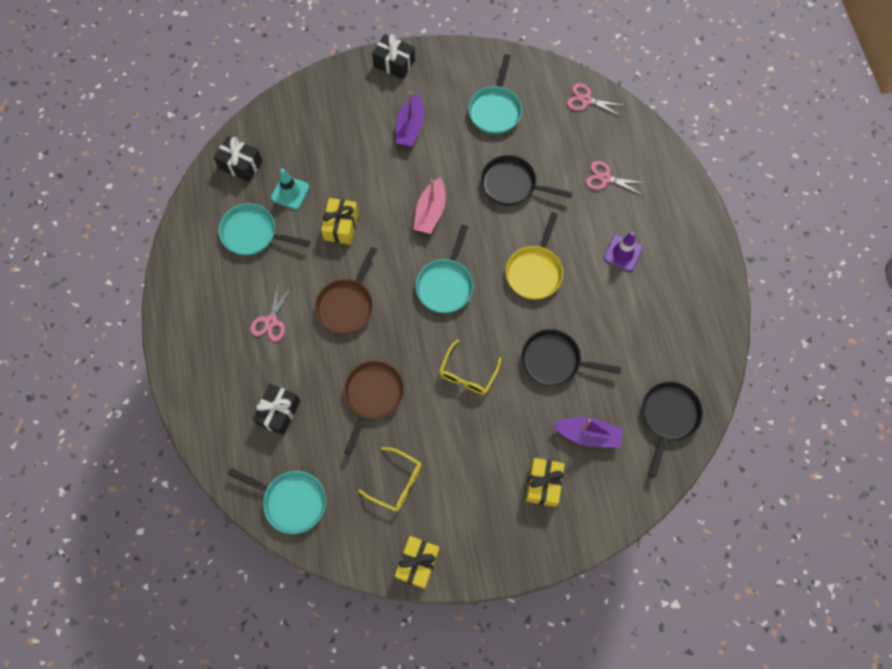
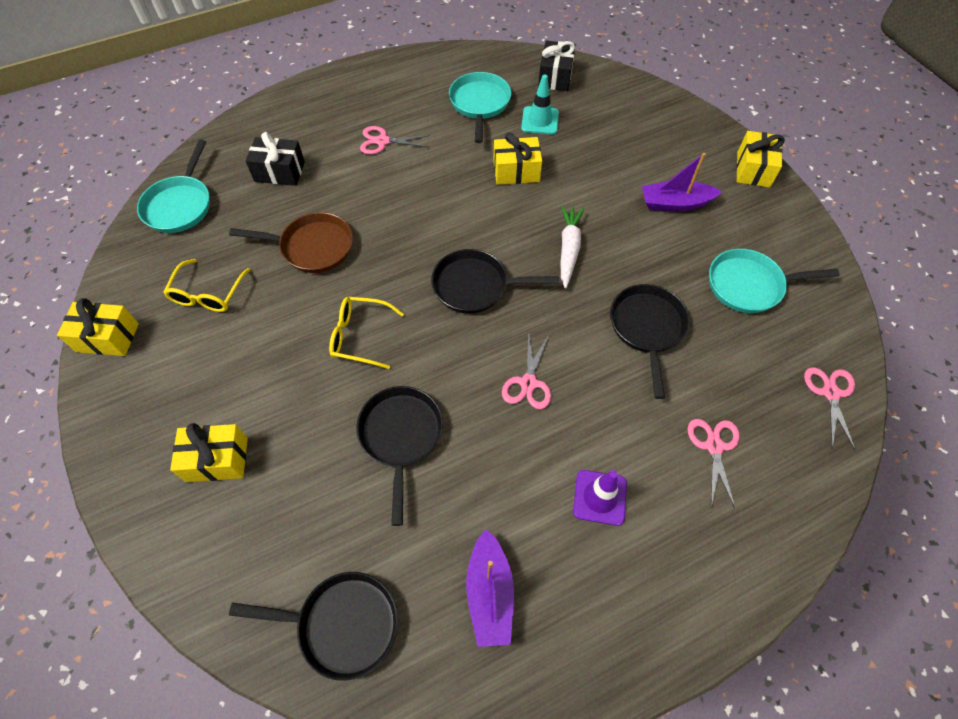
camera: 75 degrees right, 10 degrees down
brown pan [315,247,377,334] -> none
black gift [372,34,415,79] -> yellow gift [736,131,785,188]
pink boat [413,177,446,234] -> white carrot [561,205,585,288]
turquoise pan [416,225,473,313] -> black pan [431,249,559,314]
yellow pan [506,212,563,300] -> pink scissors [502,331,551,409]
purple boat [553,417,623,448] -> purple boat moved to [466,529,514,647]

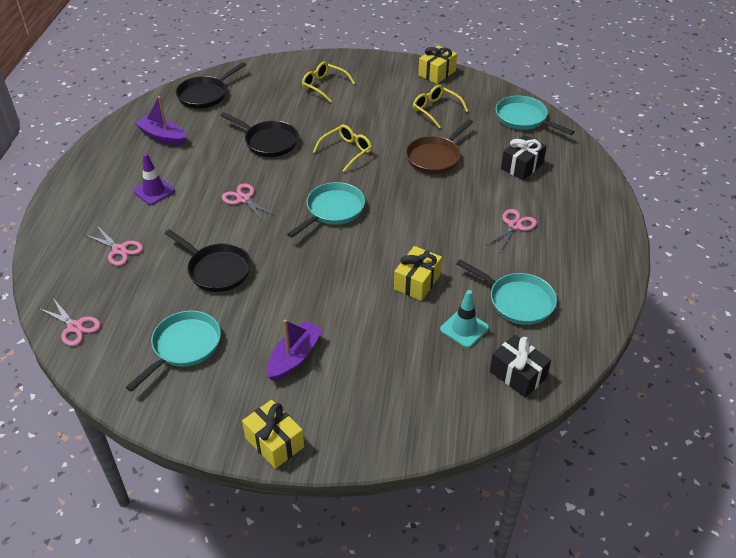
camera: 125 degrees right, 15 degrees down
yellow gift [170,423,248,482] -> yellow glasses [302,62,355,103]
black pan [431,249,559,314] -> turquoise pan [287,182,365,238]
white carrot [561,205,585,288] -> none

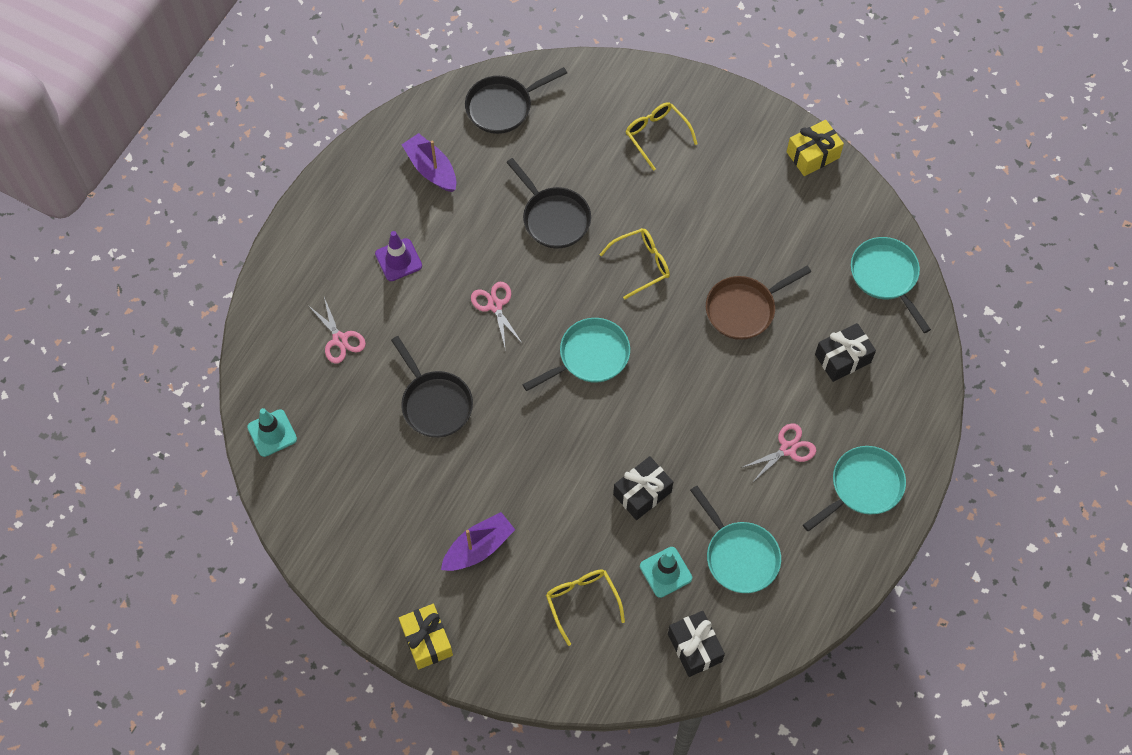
camera: 20 degrees right, 20 degrees up
pink scissors [38,298,101,346] -> turquoise traffic cone [247,408,297,457]
turquoise pan [126,310,221,392] -> turquoise pan moved to [803,446,906,532]
yellow gift [394,246,442,301] -> black gift [613,456,673,520]
yellow glasses [413,85,468,128] -> yellow glasses moved to [546,569,625,646]

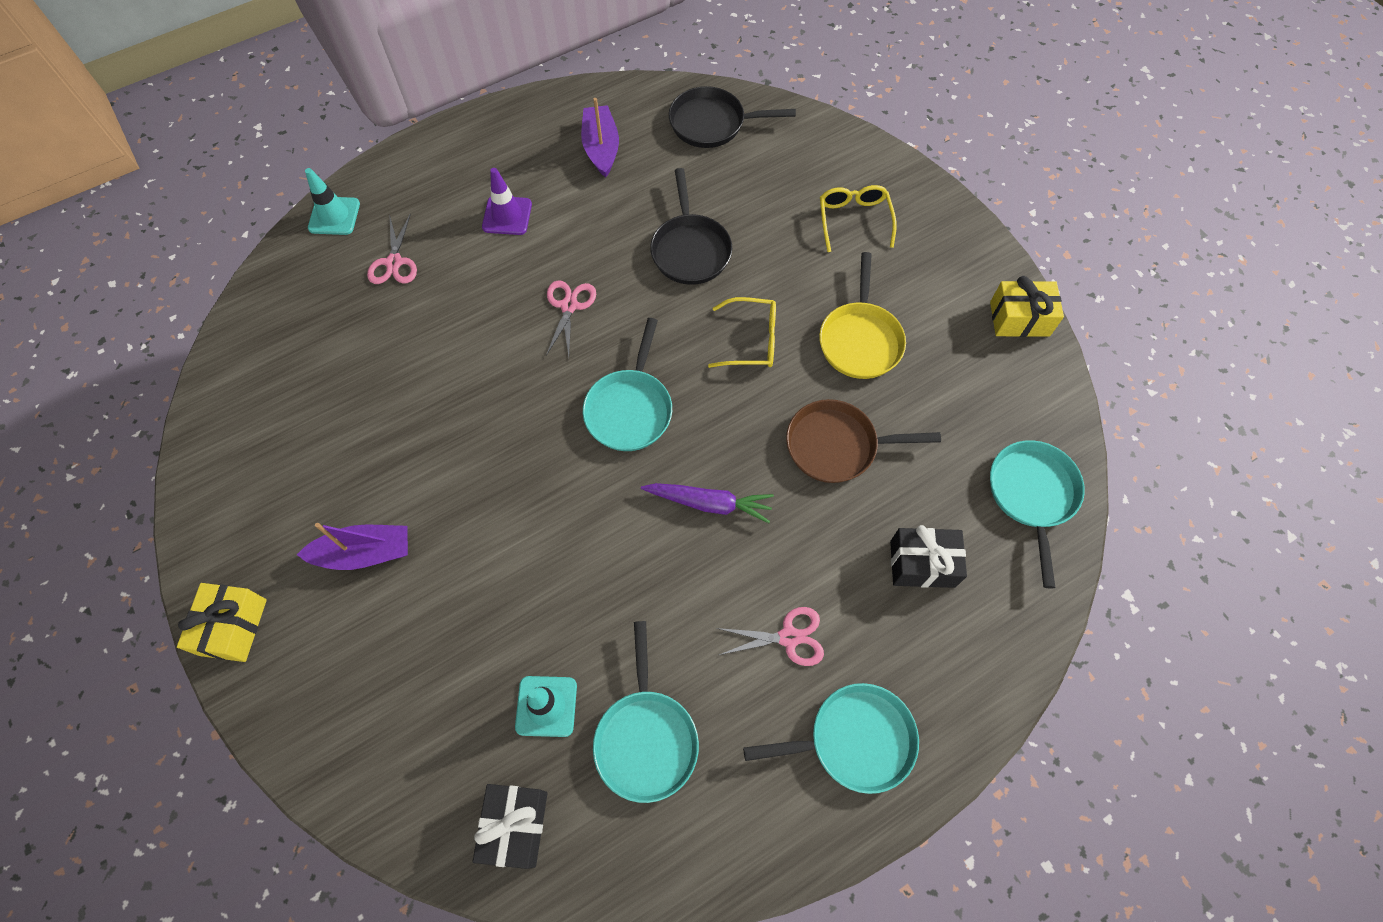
camera: 30 degrees right, 0 degrees up
turquoise traffic cone [247,408,297,457] -> turquoise traffic cone moved to [305,168,360,235]
black pan [391,336,473,438] -> none
turquoise pan [522,318,630,391] -> turquoise pan turned 105 degrees clockwise [583,318,672,451]
yellow glasses [546,569,625,646] -> none
black gift [613,456,673,520] -> none
none -> purple carrot [641,483,774,523]
none -> yellow pan [819,252,906,379]

